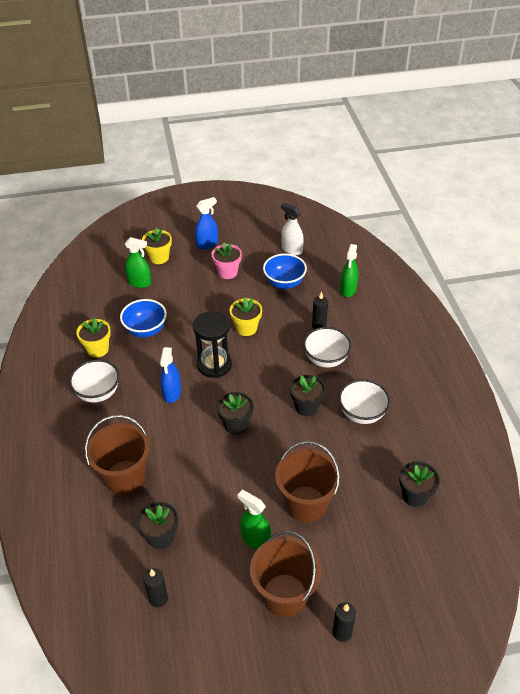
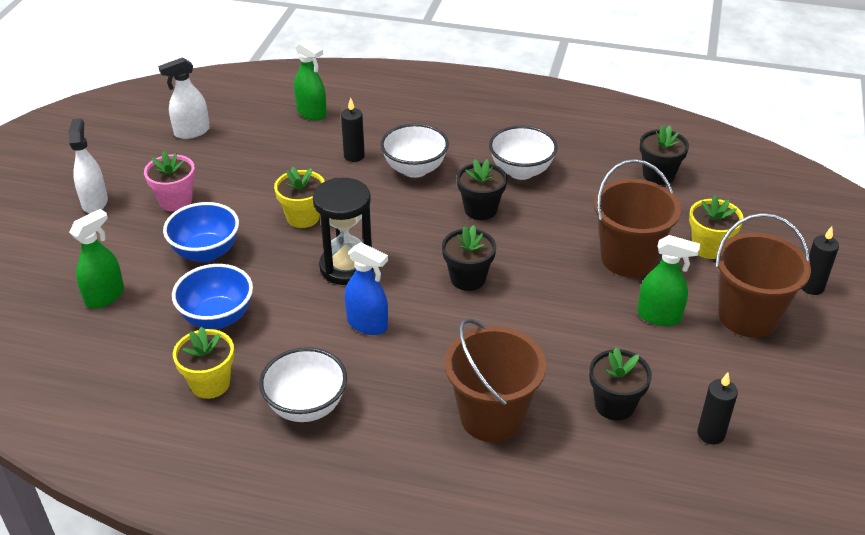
camera: 65 degrees left, 5 degrees down
yellow flower pot [142,227,172,264] -> yellow flower pot moved to [689,195,743,259]
blue spray bottle [195,197,218,250] -> white spray bottle [68,118,108,213]
green spray bottle [237,490,271,550] -> green spray bottle turned 135 degrees counterclockwise [637,235,700,326]
blue bowl [263,254,307,289] -> blue bowl moved to [163,202,239,262]

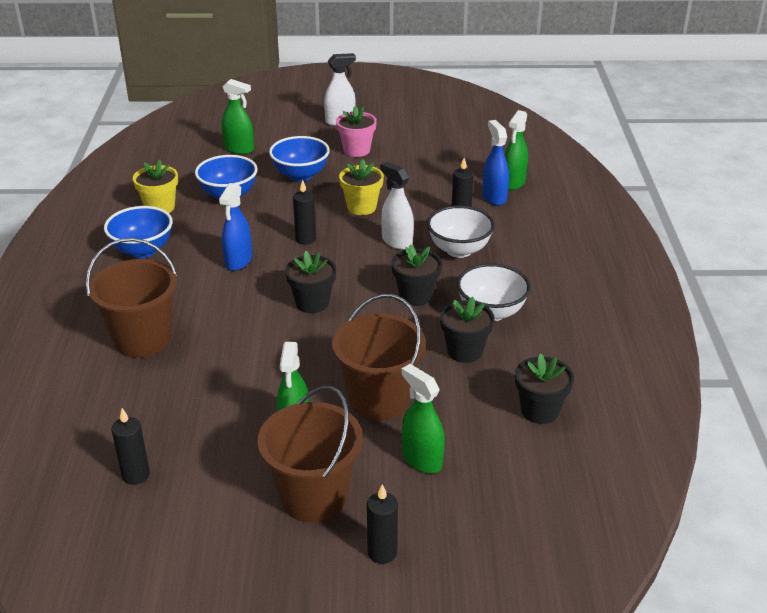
camera: 75 degrees right, 5 degrees down
white spray bottle [158,57,210,139] -> white spray bottle moved to [380,162,414,250]
white bowl [259,347,347,422] -> blue bowl [104,206,173,258]
black hourglass [313,178,373,285] -> black candle [293,179,316,245]
black flower pot [589,347,652,421] -> black flower pot moved to [440,297,495,363]
yellow flower pot [689,195,743,259] -> green spray bottle [401,364,445,474]
none -> blue spray bottle [482,120,509,206]

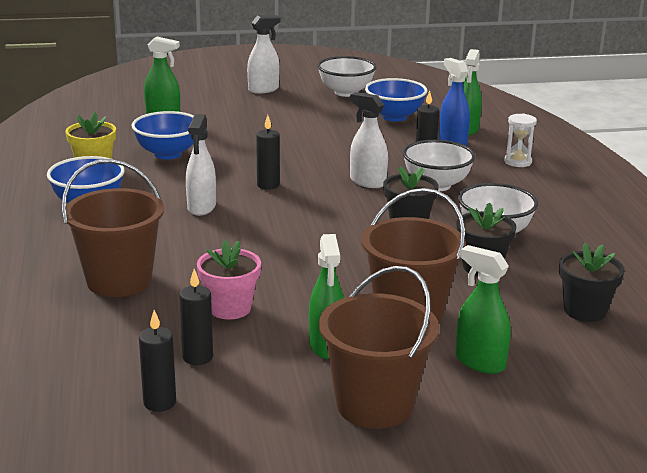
camera: 10 degrees left, 10 degrees down
blue spray bottle [219,183,252,271] -> white spray bottle [186,114,216,216]
blue bowl [269,136,330,182] -> blue bowl moved to [365,78,427,122]
black flower pot [285,251,336,313] -> none
pink flower pot [336,106,377,157] -> pink flower pot moved to [197,240,261,320]
yellow flower pot [339,159,384,215] -> none
black candle [367,484,398,564] -> black candle moved to [179,269,213,365]
none -> white bowl [317,56,377,97]
none -> white hourglass [504,113,537,167]

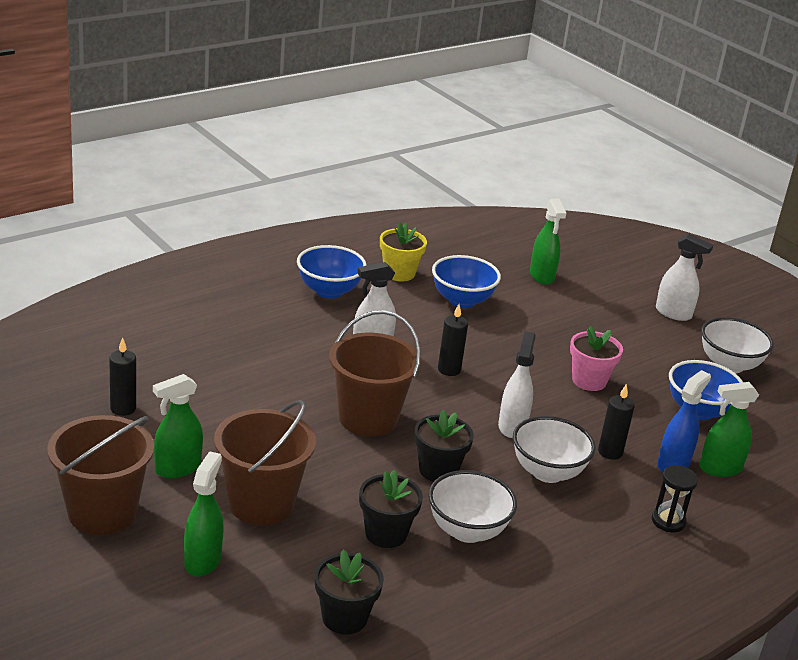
camera: 60 degrees right, 5 degrees up
brown bucket [62,159,164,297] -> brown bucket moved to [329,310,421,436]
black candle [139,310,176,412] -> none
pink flower pot [197,240,261,320] -> pink flower pot moved to [570,326,623,391]
white hourglass [504,113,537,167] -> black hourglass [652,465,698,532]

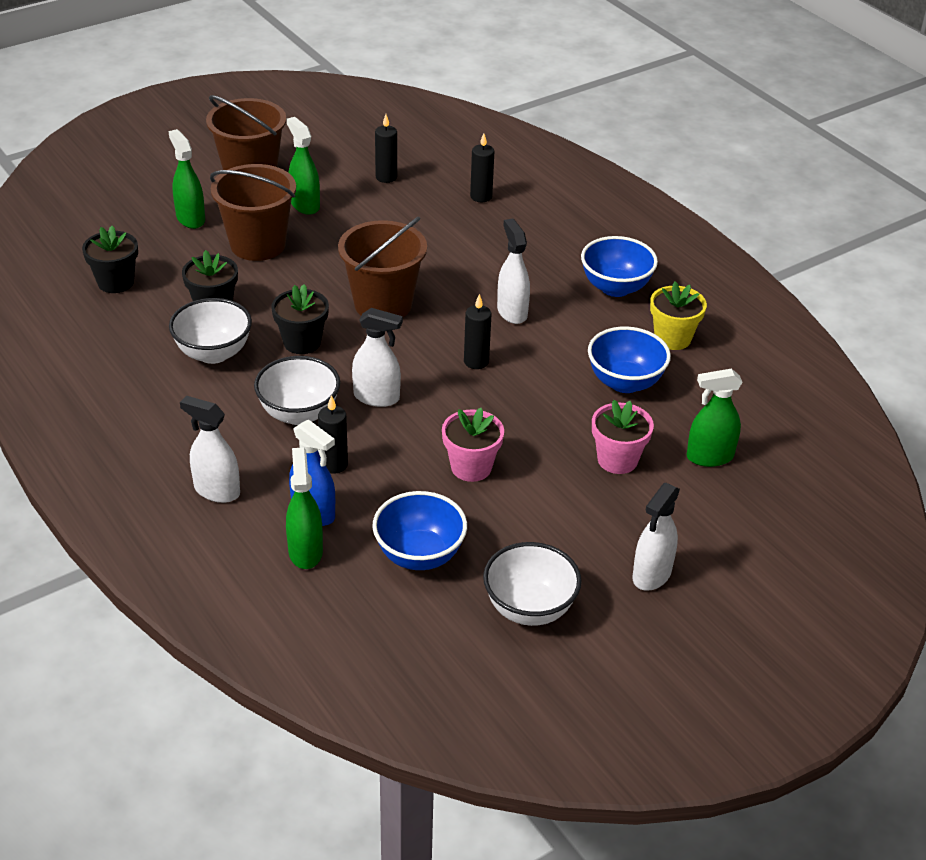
camera: 95 degrees right, 10 degrees up
green spray bottle [184,451,224,577] -> green spray bottle turned 135 degrees counterclockwise [169,129,205,229]
black hourglass [652,465,698,532] -> white spray bottle [180,396,240,503]
none -> black candle [470,133,494,202]
none -> pink flower pot [592,400,654,474]

